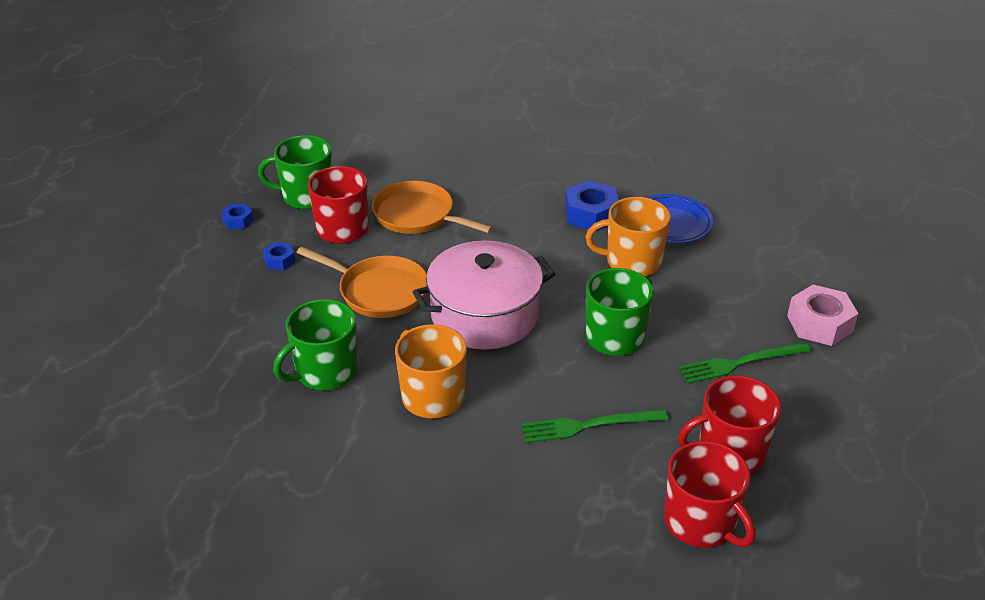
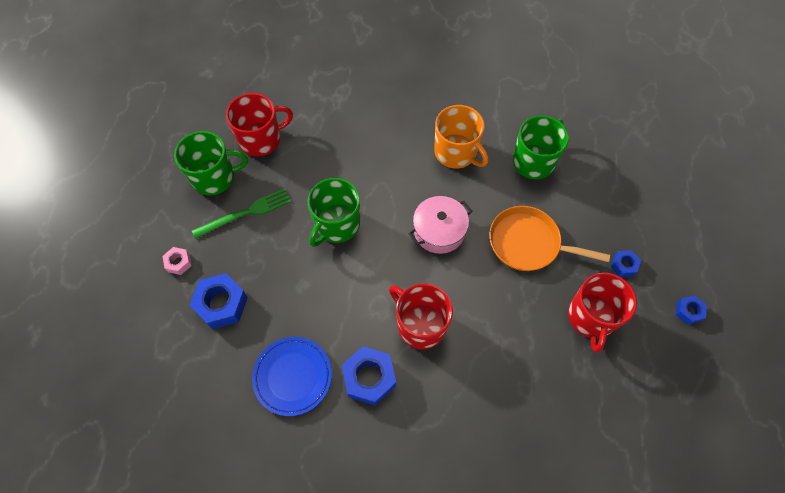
camera: 170 degrees right, 25 degrees up
green mug [258,135,332,210] -> green mug moved to [174,131,248,195]
orange pan [372,181,493,234] -> none
pink pot [413,241,555,349] -> pink pot [408,196,472,254], size x0.61
green fork [521,409,668,443] -> none
orange mug [586,197,671,276] -> none
red mug [664,441,756,548] -> red mug moved to [389,283,453,349]
pink nut [787,285,859,346] -> pink nut [162,247,192,275], size x0.53
none -> blue nut [189,273,248,329]

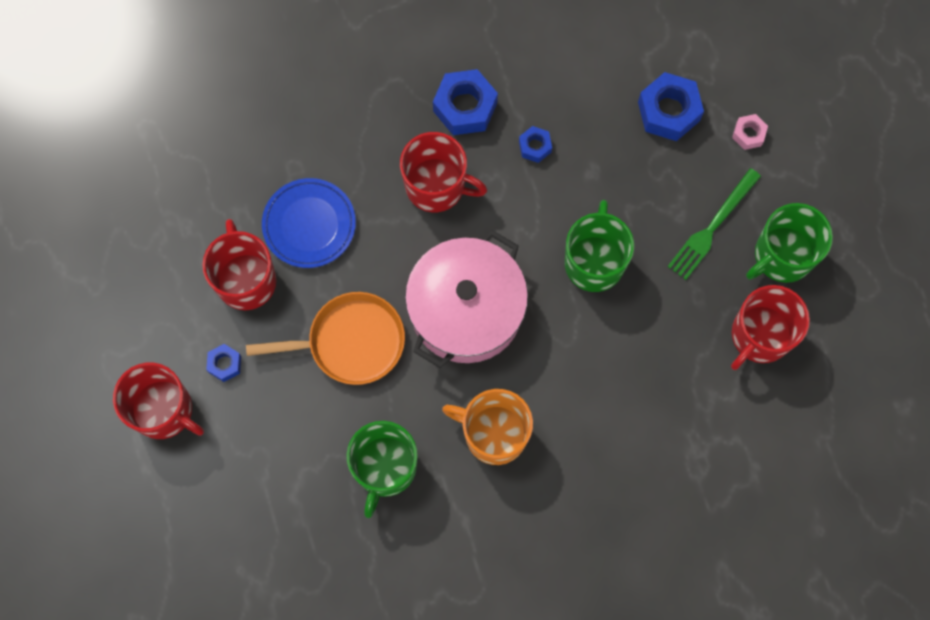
camera: 155 degrees right, 10 degrees up
blue plate [252,337,332,416] -> blue plate moved to [262,178,356,268]
pink pot [408,196,472,254] -> pink pot [405,230,528,368], size x1.63
blue nut [676,295,707,325] -> blue nut moved to [519,126,552,163]
none -> red mug [113,363,204,439]

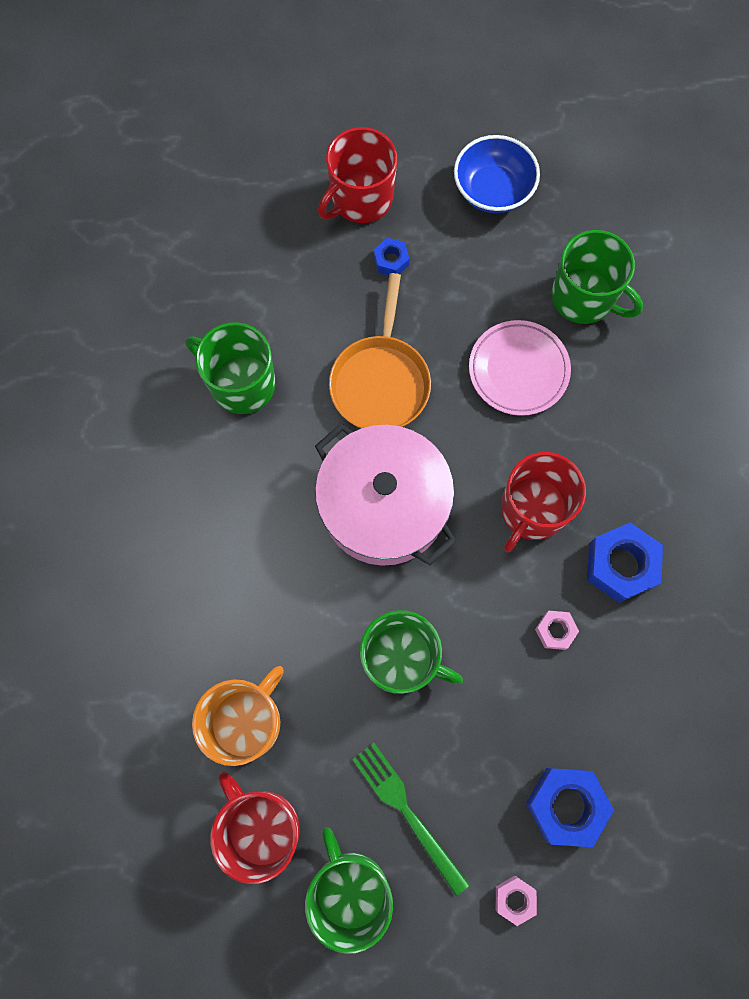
camera: 105 degrees right, 0 degrees up
red mug [202,219,276,310] -> none
blue plate [262,178,356,268] -> pink plate [469,320,571,416]
orange mug [442,389,533,465] -> orange mug moved to [192,666,284,766]
blue nut [519,126,552,163] -> pink nut [535,611,579,650]
none -> blue bowl [454,135,540,213]
none -> green mug [552,230,643,324]

